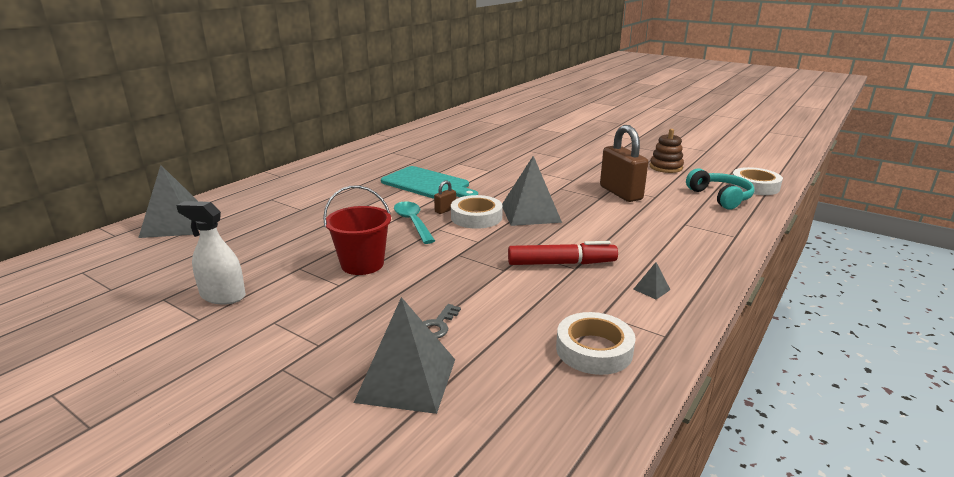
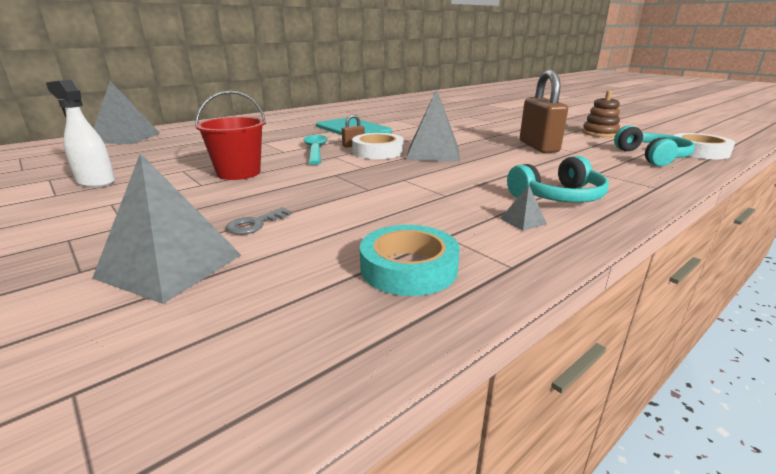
camera: 15 degrees right, 0 degrees up
red marker [508,241,618,265] -> none
white tape [556,312,636,375] -> turquoise tape [360,225,460,296]
none -> turquoise headphones [507,156,609,203]

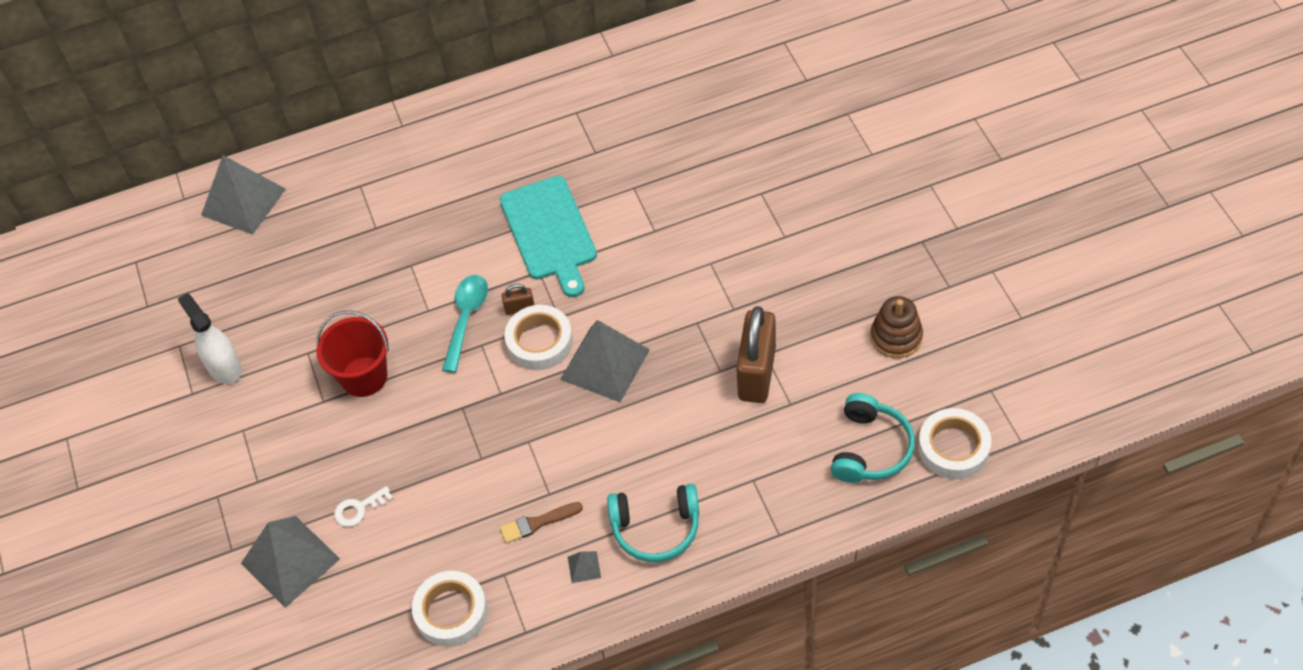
camera: 25 degrees right, 30 degrees up
grey key [226,207,292,235] -> white key [334,486,393,527]
turquoise tape [360,225,460,296] -> white tape [412,571,488,647]
none -> brown brush [500,502,583,543]

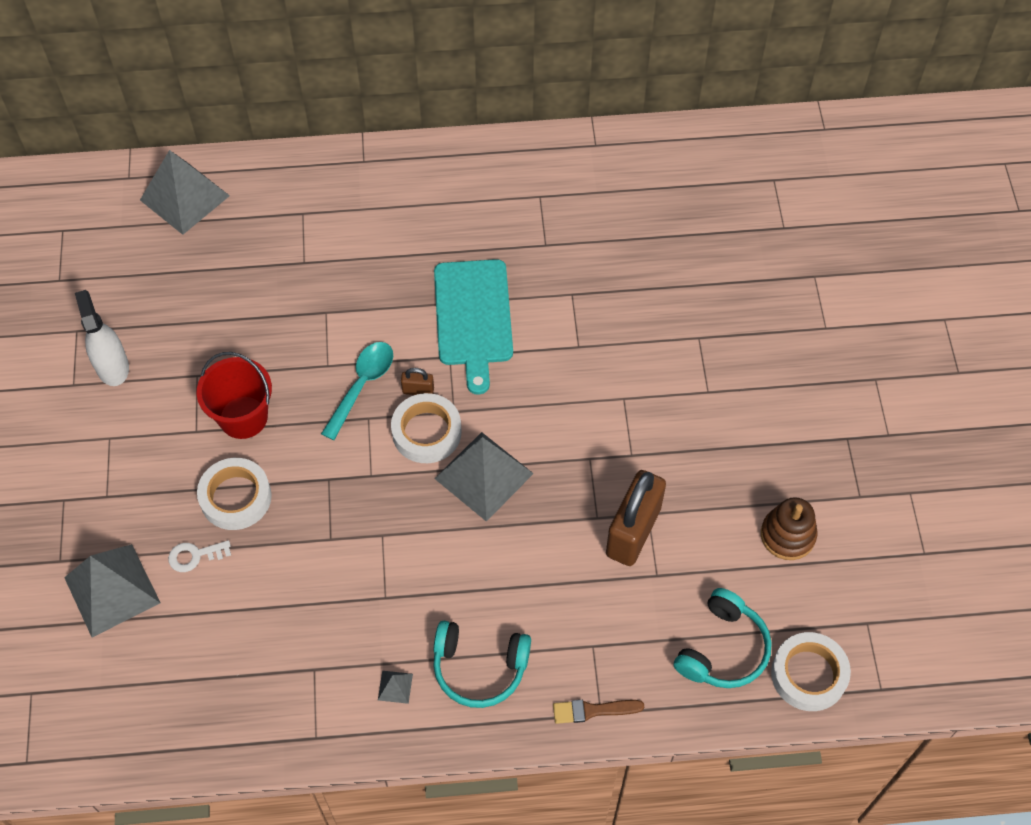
camera: 10 degrees right, 5 degrees up
white tape [412,571,488,647] -> white tape moved to [197,458,272,530]
brown brush [500,502,583,543] -> brown brush moved to [553,700,644,724]

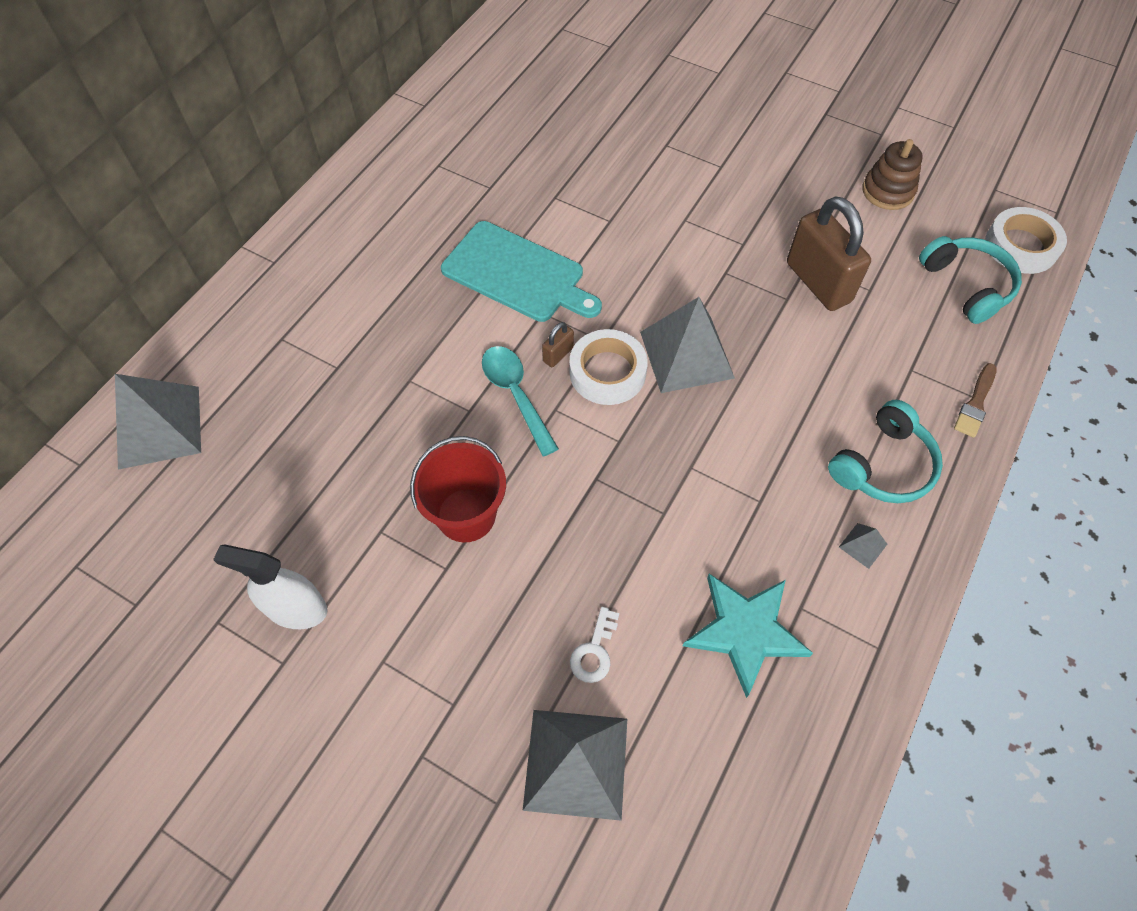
camera: 55 degrees left, 0 degrees up
white tape [197,458,272,530] -> none
none -> turquoise star [683,574,813,698]

